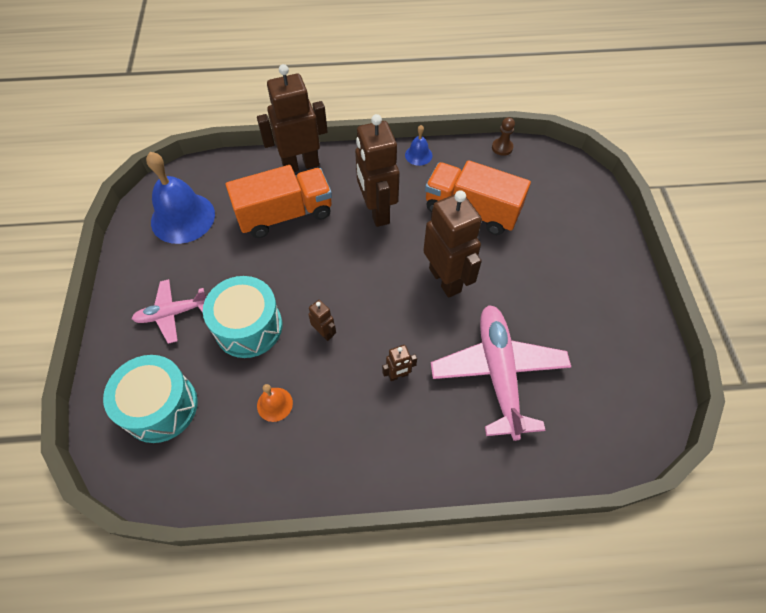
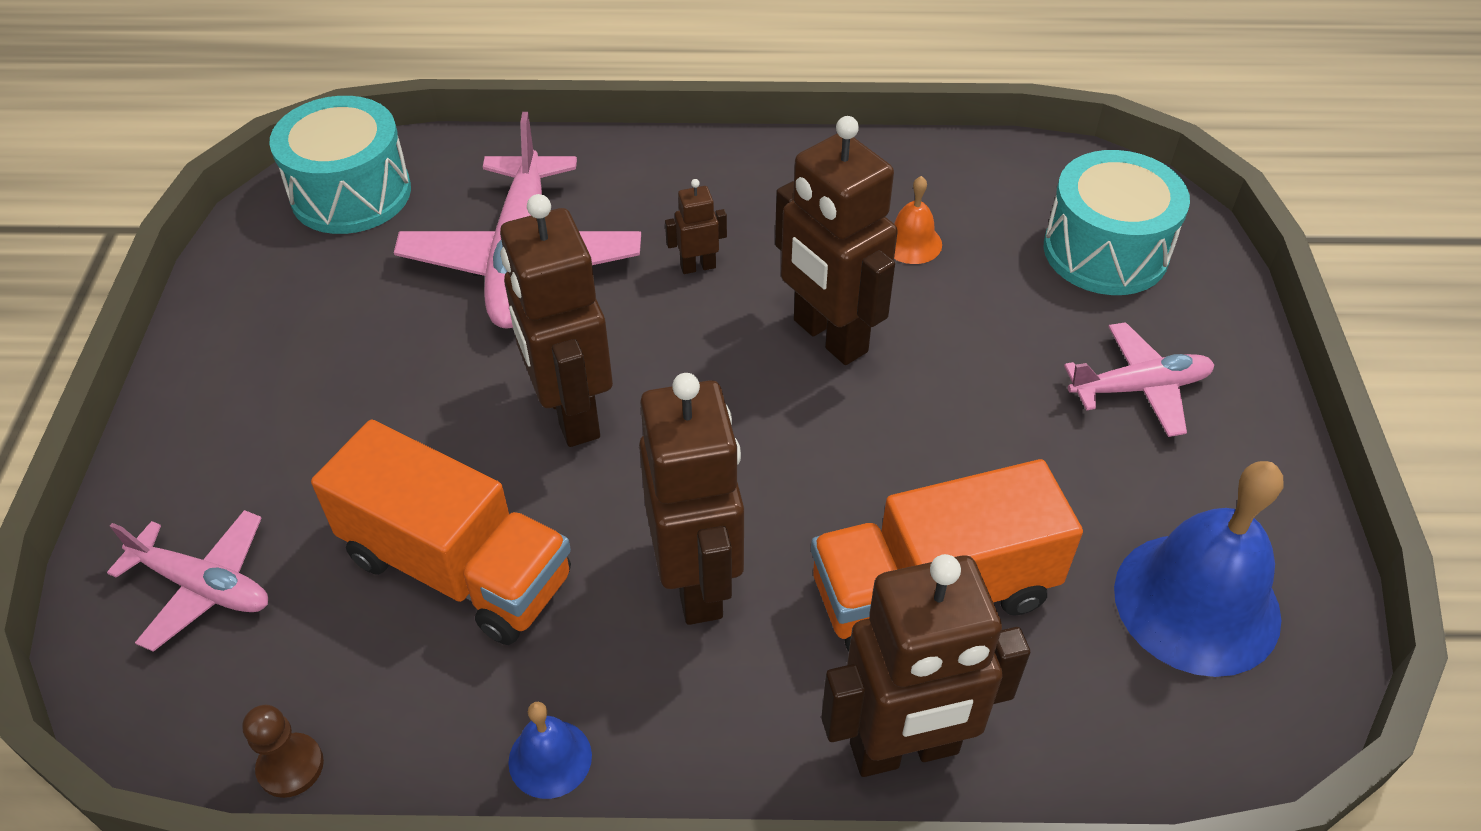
camera: 175 degrees left, 10 degrees down
turquoise drum [203,276,282,358] -> turquoise drum moved to [269,96,411,234]
brown robot [308,300,336,341] -> brown robot [775,116,898,365], size x2.27
none -> pink plane [107,510,268,652]

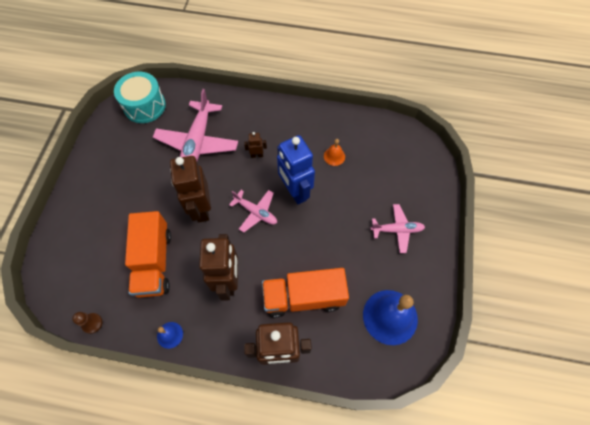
camera: 10 degrees right, 15 degrees up
pink plane [107,510,268,652] -> pink plane moved to [229,190,277,232]
orange truck [311,420,571,645] -> orange truck turned 45 degrees clockwise [125,211,171,298]
brown robot [775,116,898,365] -> blue robot [277,135,315,205]
turquoise drum [1044,150,1190,295] -> none

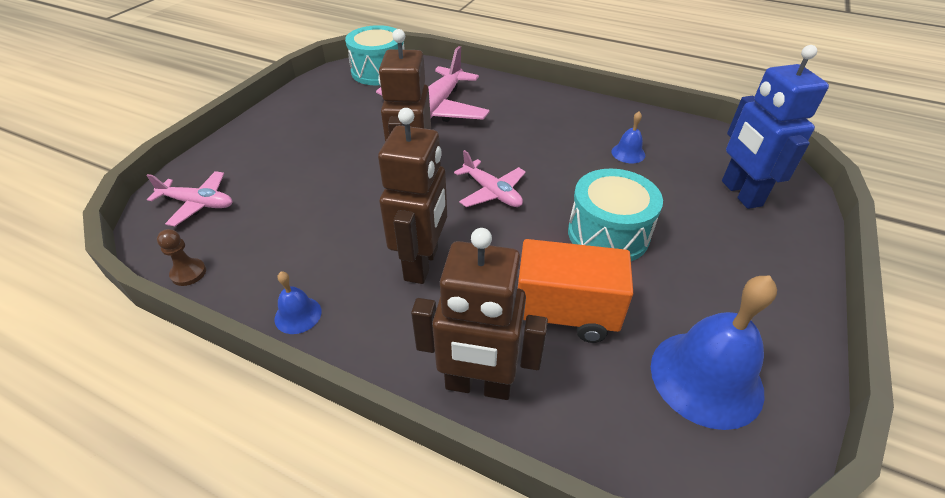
camera: 15 degrees right, 20 degrees down
orange truck [125,211,171,298] -> none
brown robot [244,132,267,158] -> none
blue robot [277,135,315,205] -> blue robot moved to [722,45,829,209]
orange bell [324,139,345,166] -> blue bell [611,111,645,163]
pink plane [371,204,425,253] -> pink plane moved to [146,171,232,226]
none -> turquoise drum [568,169,663,261]

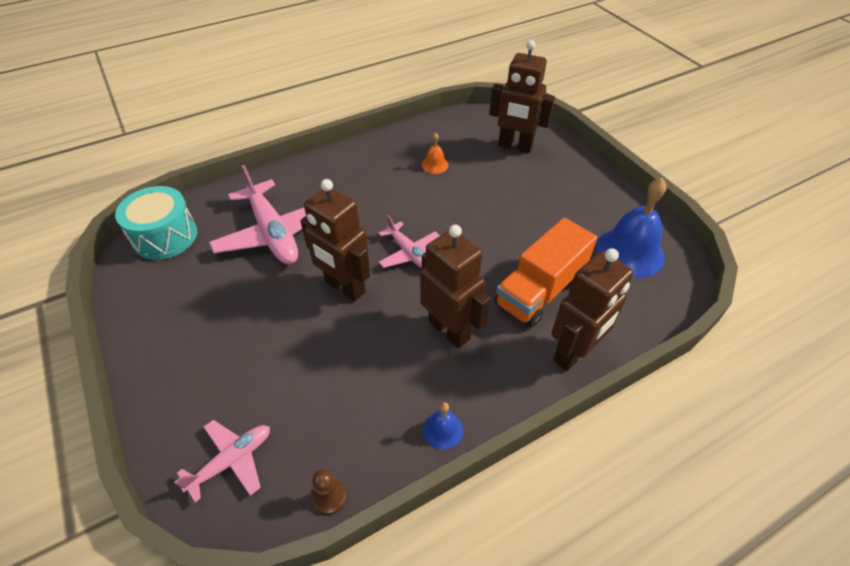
camera: 55 degrees left, 5 degrees up
pink plane [454,150,526,207] -> pink plane turned 60 degrees clockwise [378,215,440,268]
turquoise drum [568,169,663,261] -> none
blue bell [611,111,645,163] -> orange bell [422,133,449,174]
blue robot [722,45,829,209] -> brown robot [489,40,555,153]

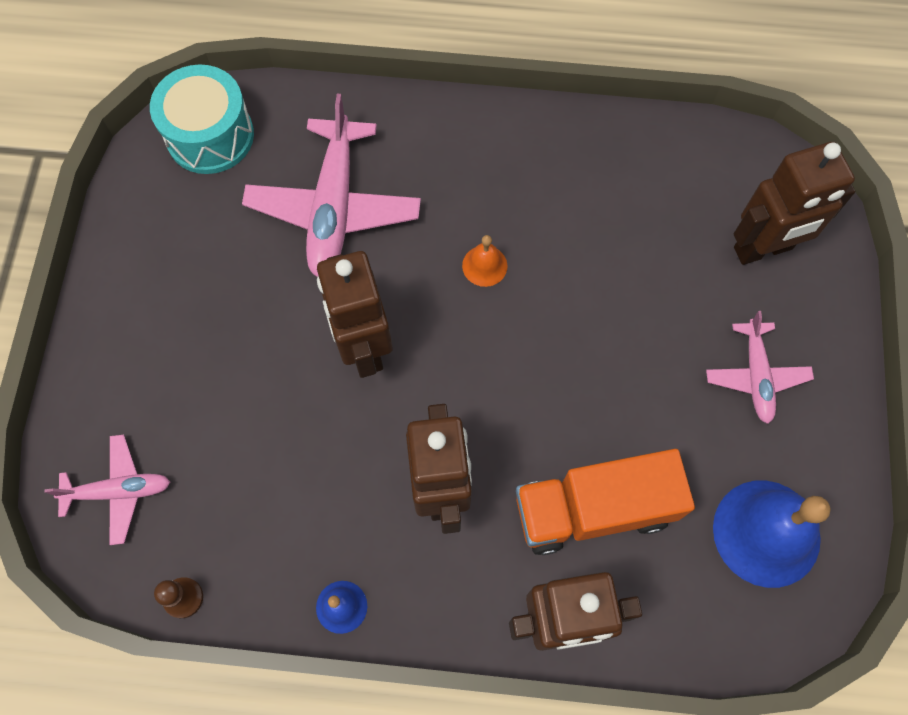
camera: 35 degrees right, 20 degrees up
pink plane [378,215,440,268] -> pink plane moved to [706,311,814,424]
orange bell [422,133,449,174] -> orange bell moved to [462,235,508,287]
brown robot [489,40,555,153] -> brown robot turned 75 degrees counterclockwise [734,142,855,265]

